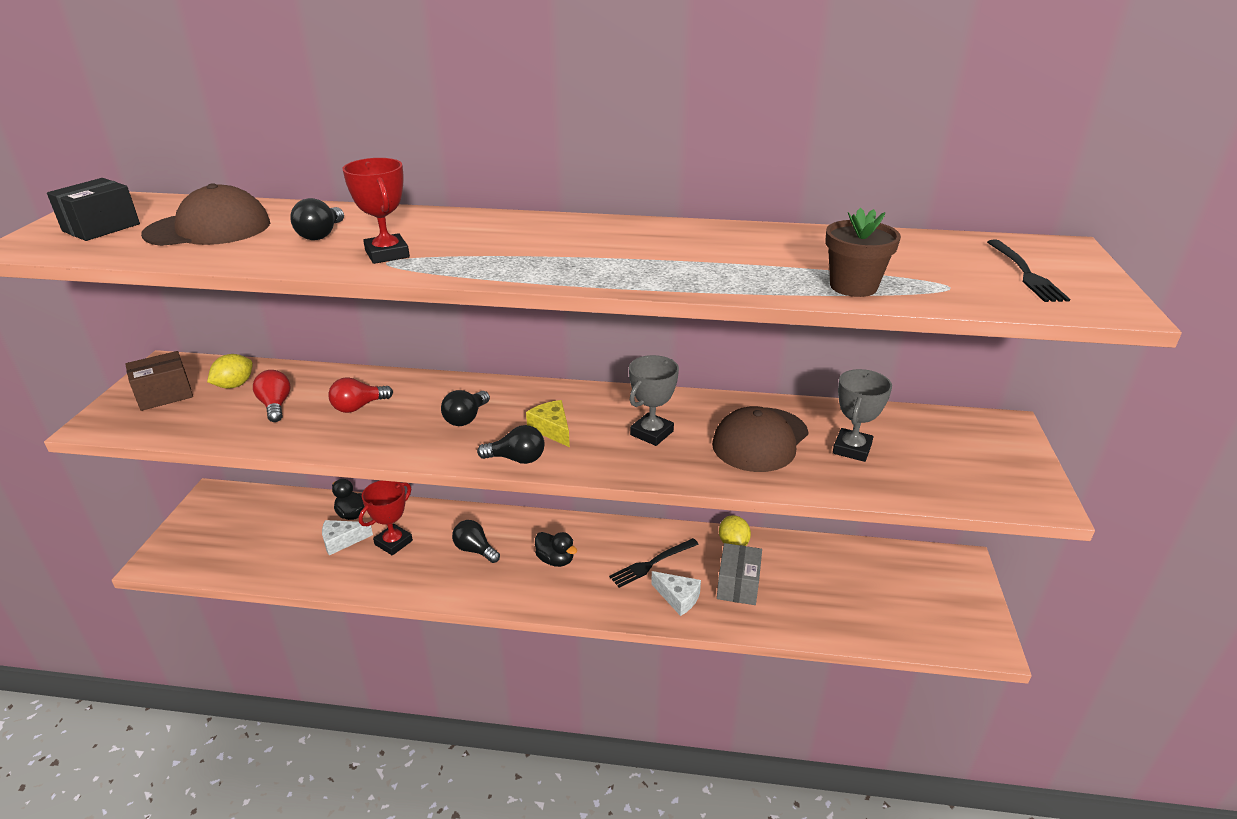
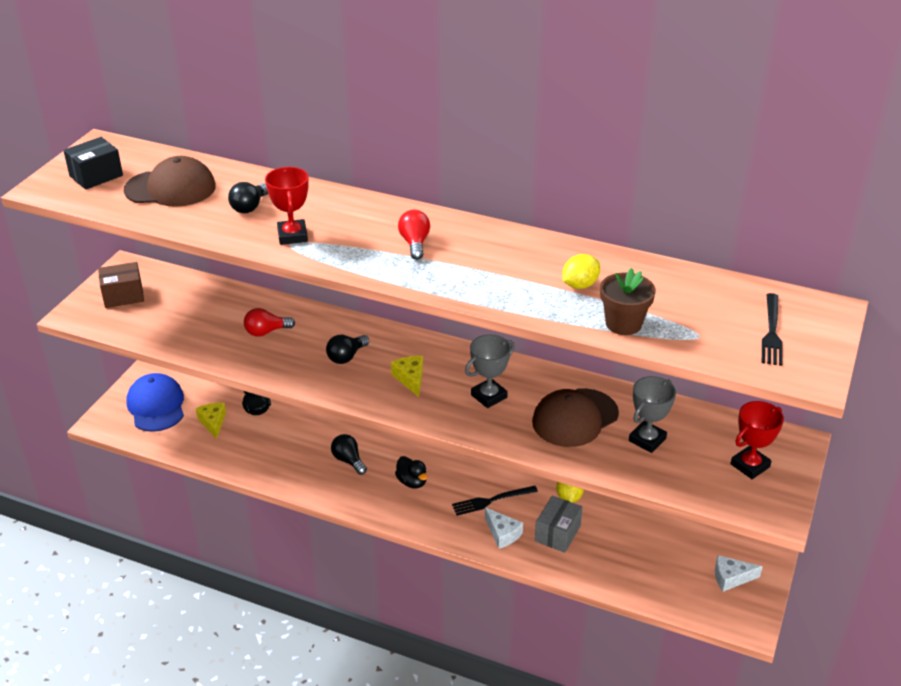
camera: 15 degrees right, 5 degrees up
yellow lemon [207,354,253,389] -> yellow lemon moved to [562,254,600,289]
red light bulb [253,370,291,422] -> red light bulb moved to [398,210,430,260]
white cheese [322,520,373,555] -> white cheese moved to [715,555,763,592]
red trophy [359,480,413,555] -> red trophy moved to [730,401,784,479]
black light bulb [477,425,544,464] -> none
none -> blue cap [126,373,184,432]
none -> yellow cheese [196,403,226,440]

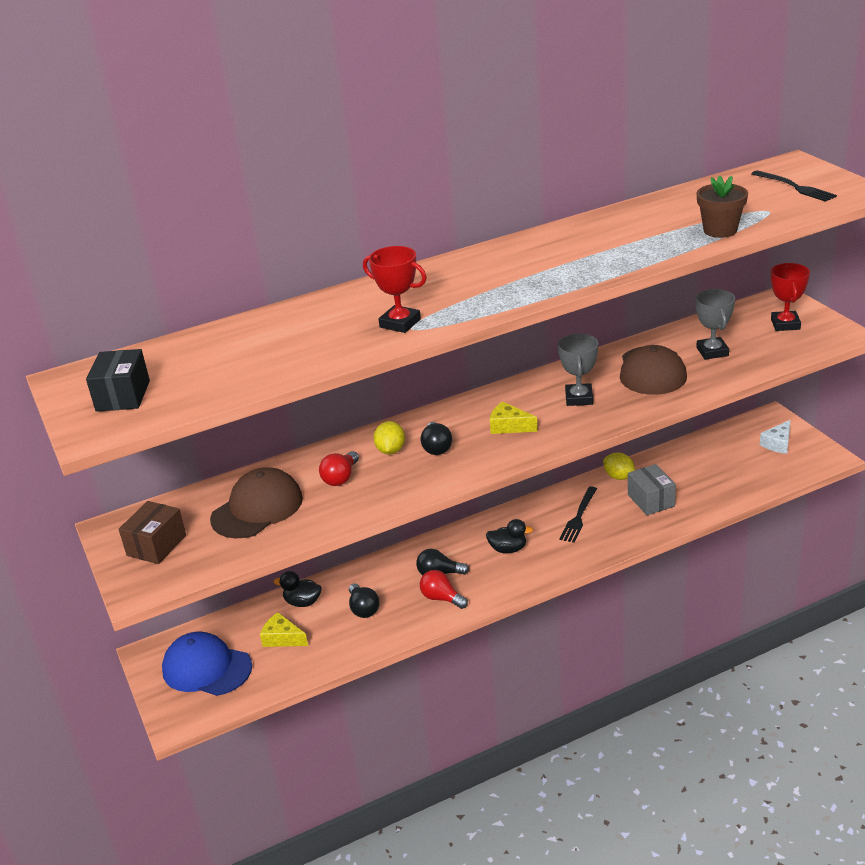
camera: 45 degrees left, 5 degrees down
brown cap [124,156,216,207] -> brown cap moved to [210,467,303,538]
black light bulb [228,182,268,213] -> black light bulb moved to [349,583,380,618]
red light bulb [398,210,430,260] -> red light bulb moved to [420,570,468,609]
white cheese [485,507,523,549] -> none
yellow lemon [562,254,600,289] -> yellow lemon moved to [373,421,405,455]

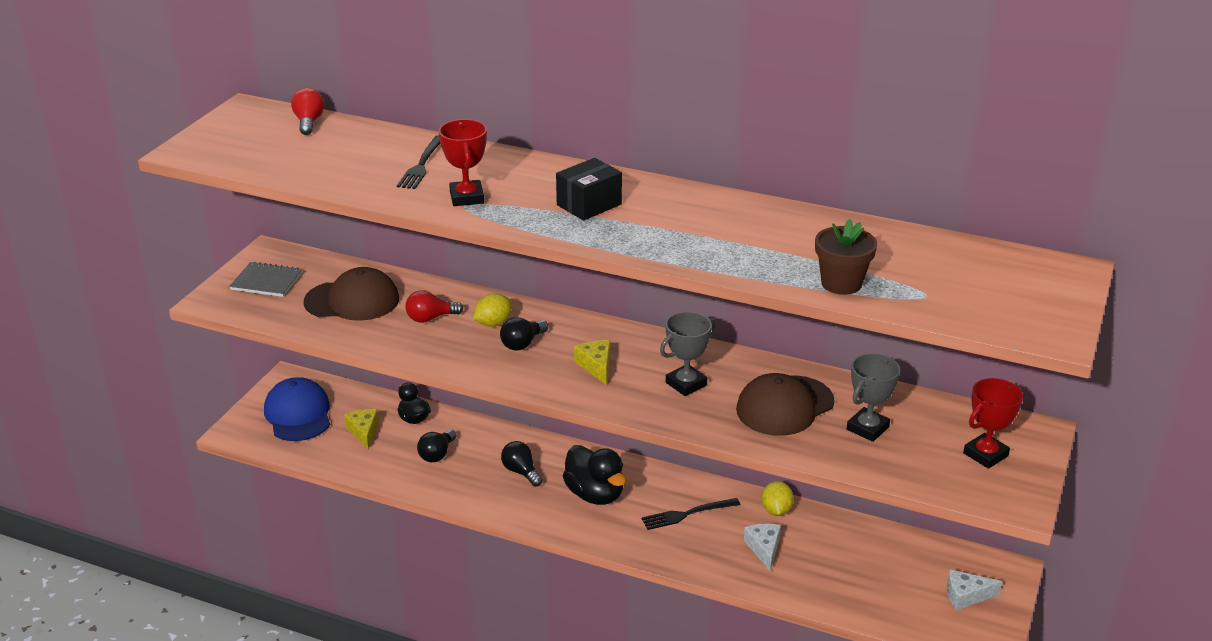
camera: 45 degrees right, 0 degrees up
black box [86,349,150,412] -> black box moved to [556,158,622,221]
brown box [119,501,186,564] -> grey notebook [229,262,302,297]
red light bulb [420,570,468,609] -> red light bulb moved to [291,88,324,135]
black duck [486,519,533,553] -> black duck [563,445,626,505], size x1.65
grey box [628,464,676,515] -> white cheese [744,524,781,571]
black fork [751,170,837,202] -> black fork moved to [397,135,440,189]

